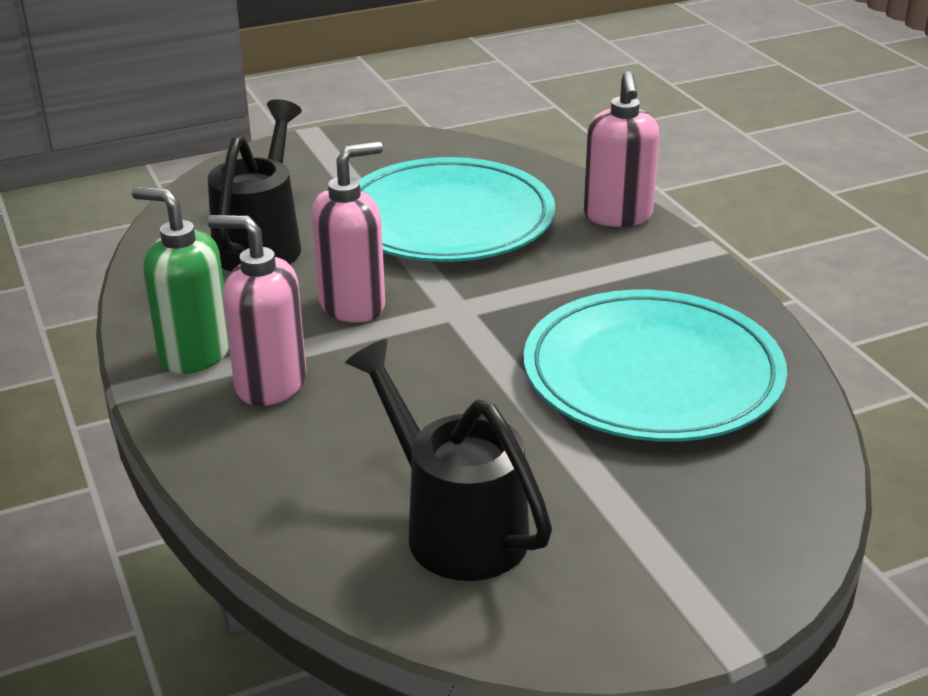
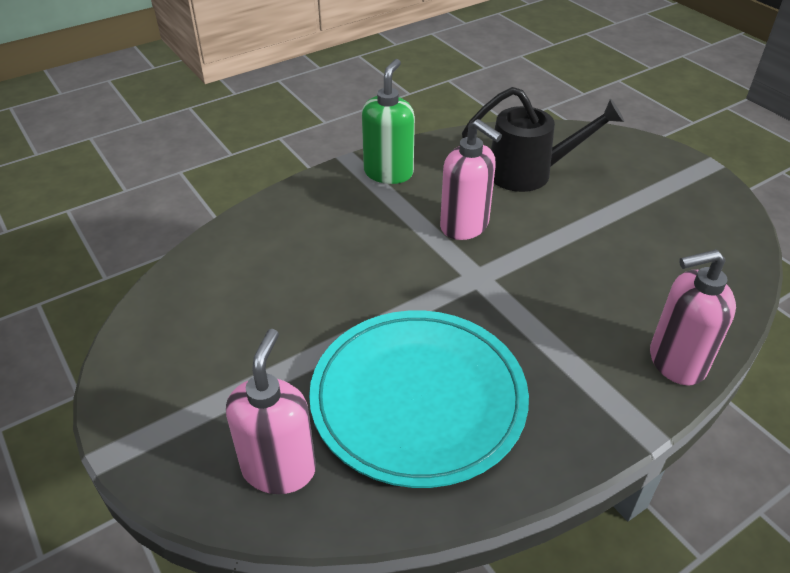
camera: 80 degrees right, 10 degrees up
pink soap dispenser [207,215,306,406] -> pink soap dispenser moved to [226,329,316,494]
black watering can [345,339,552,581] -> none
turquoise plate [359,157,555,262] -> none

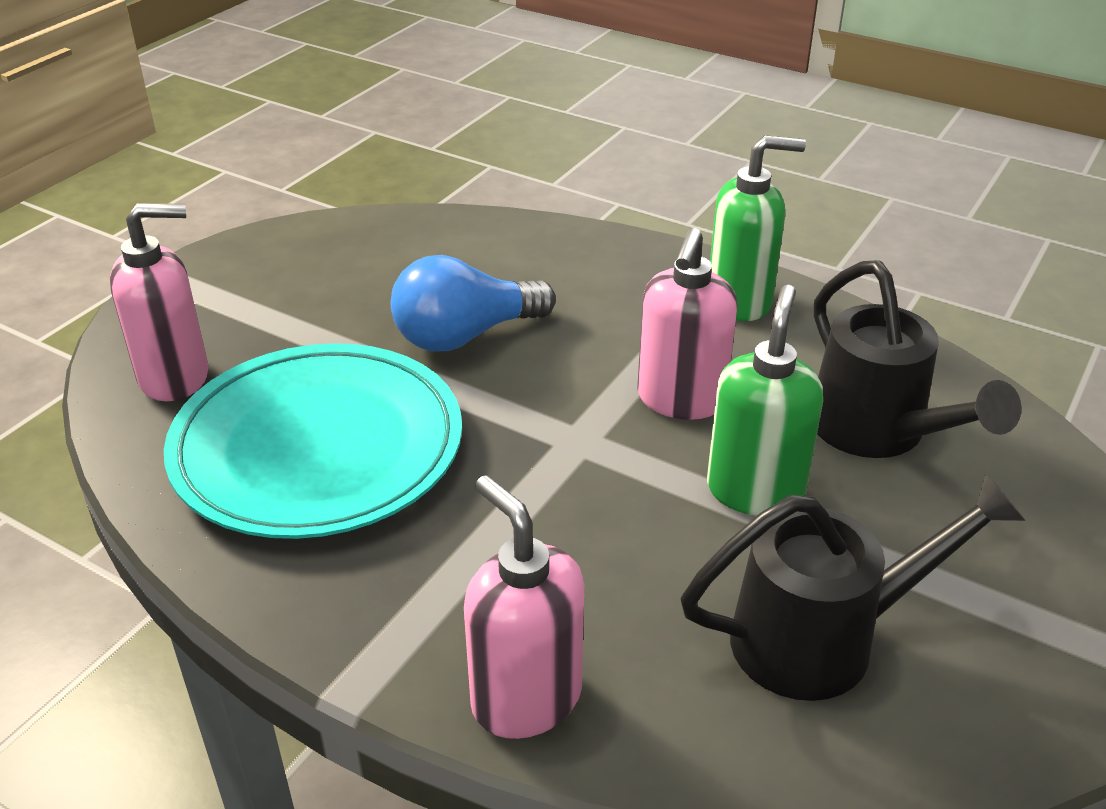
camera: 65 degrees right, 5 degrees down
none -> blue light bulb [391,255,556,351]
none -> black watering can [680,473,1026,701]
none -> green soap dispenser [707,285,823,516]

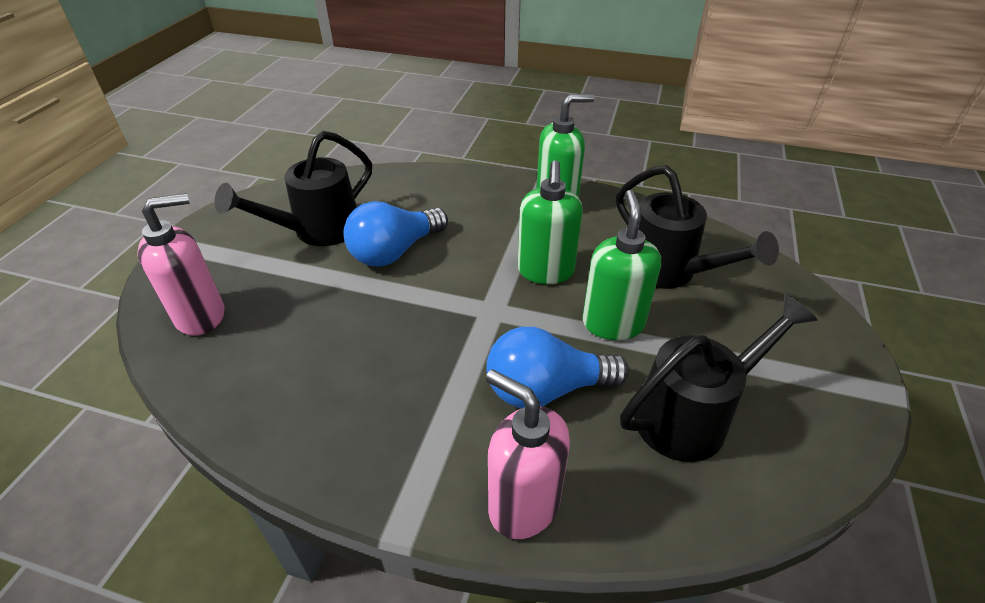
camera: 15 degrees left, 5 degrees up
turquoise plate [164,343,462,539] -> none
pink soap dispenser [637,228,738,420] -> green soap dispenser [518,160,583,284]
none -> black watering can [214,131,372,246]
none -> blue light bulb [486,327,629,408]

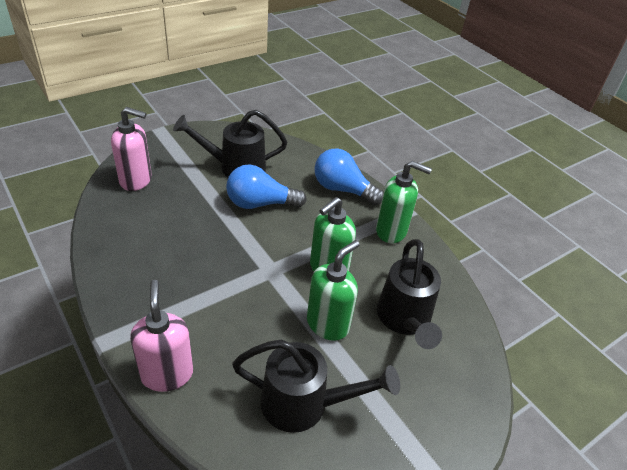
camera: 35 degrees right, 0 degrees up
blue light bulb [486,327,629,408] -> blue light bulb moved to [314,149,384,205]

